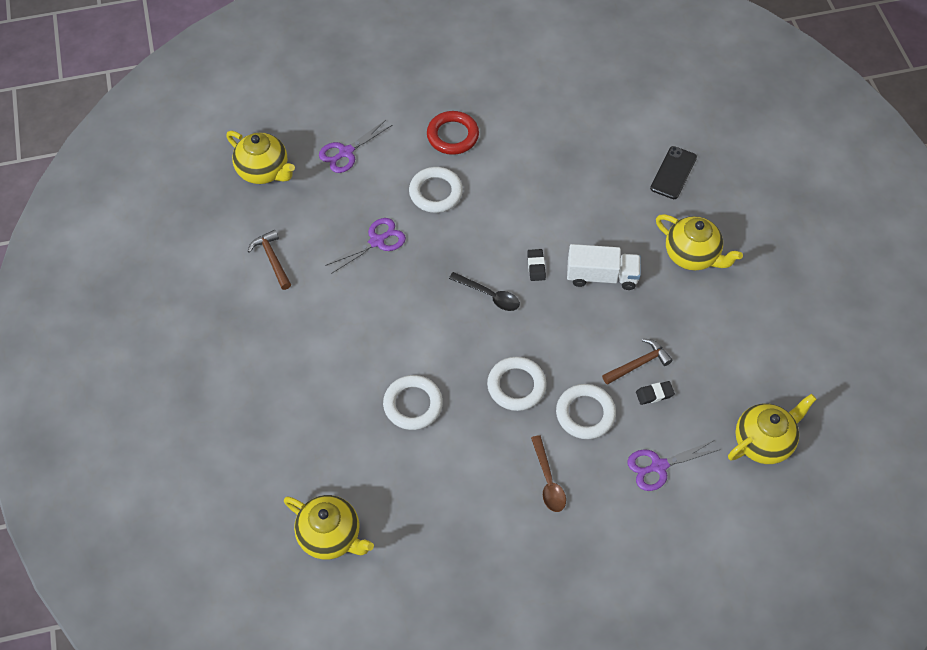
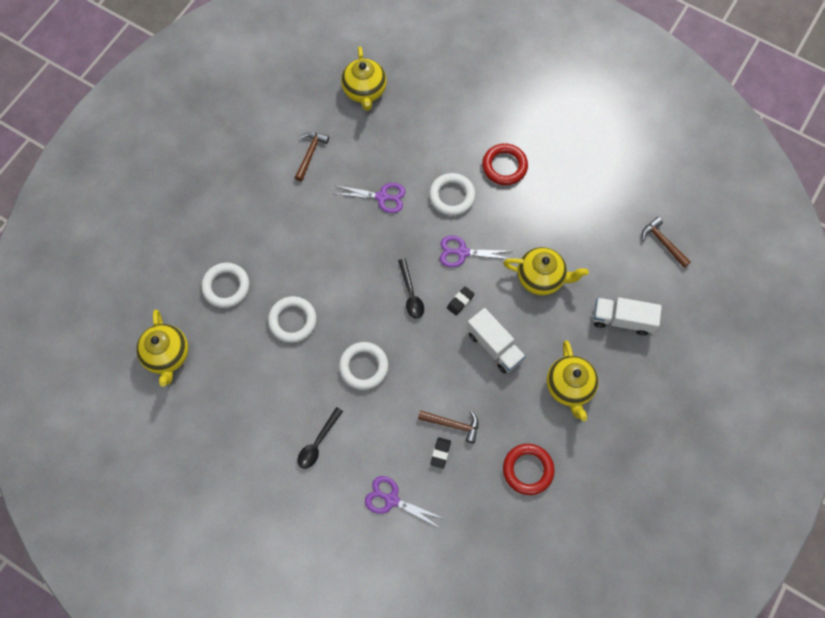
camera: 45 degrees right, 10 degrees up
purple scissors [319,120,392,173] -> purple scissors moved to [440,236,511,267]
brown spoon [531,435,566,512] -> black spoon [297,407,343,469]
white ring [556,384,616,439] -> white ring moved to [201,263,250,308]
black eraser [636,381,675,405] -> black eraser turned 75 degrees clockwise [430,437,451,469]
black phone [650,146,697,199] -> white truck [593,297,662,335]
yellow teapot [728,394,816,464] -> yellow teapot moved to [503,247,589,295]
none -> red ring [503,444,555,495]
none -> brown hammer [642,217,691,268]

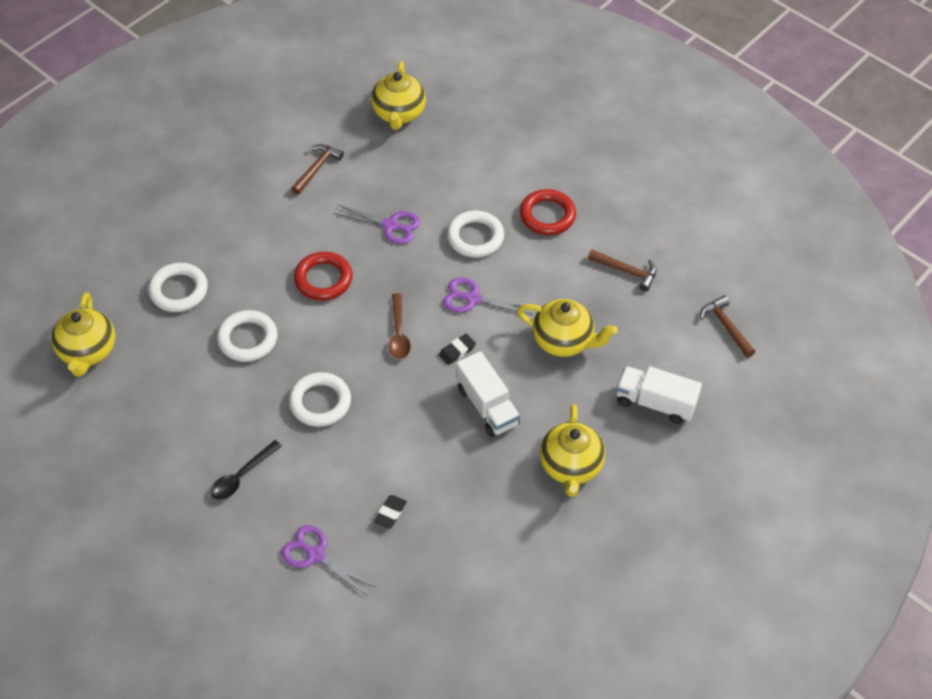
camera: 10 degrees right, 15 degrees down
black spoon [398,259,424,319] -> brown spoon [388,293,411,359]
brown hammer [418,410,478,443] -> brown hammer moved to [588,249,657,291]
red ring [503,444,555,495] -> red ring moved to [294,252,352,301]

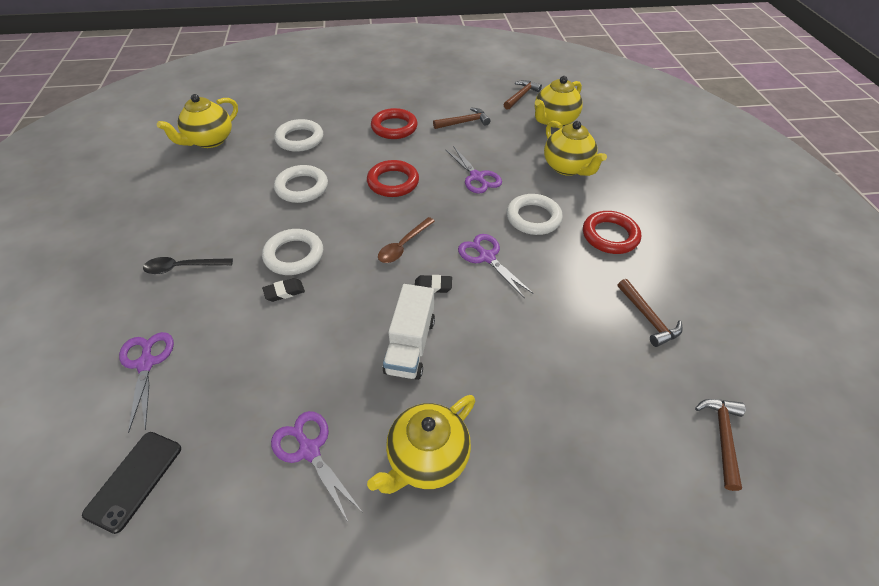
camera: 40 degrees right, 5 degrees down
black eraser [374,495,407,529] -> black eraser moved to [262,278,305,302]
yellow teapot [517,299,618,357] -> yellow teapot moved to [544,121,607,176]
white truck [616,366,702,424] -> none
none -> black phone [82,432,181,534]
none -> purple scissors [271,411,362,521]
none -> red ring [371,108,418,139]
none -> brown hammer [503,80,542,110]

